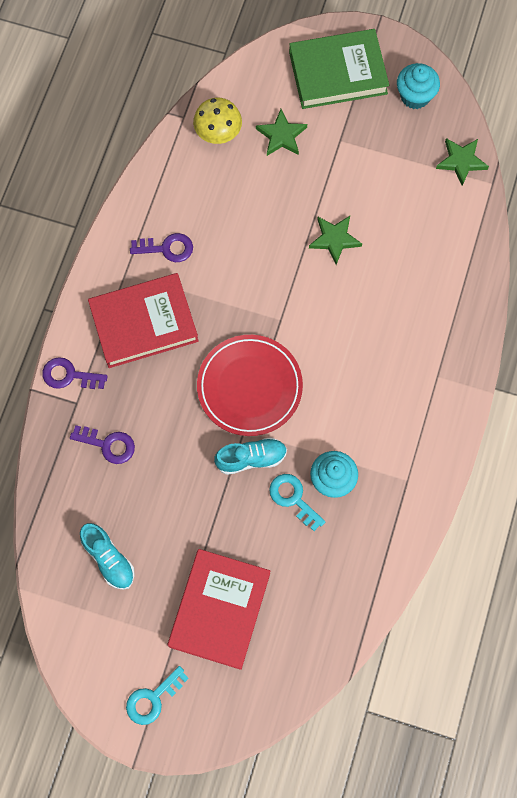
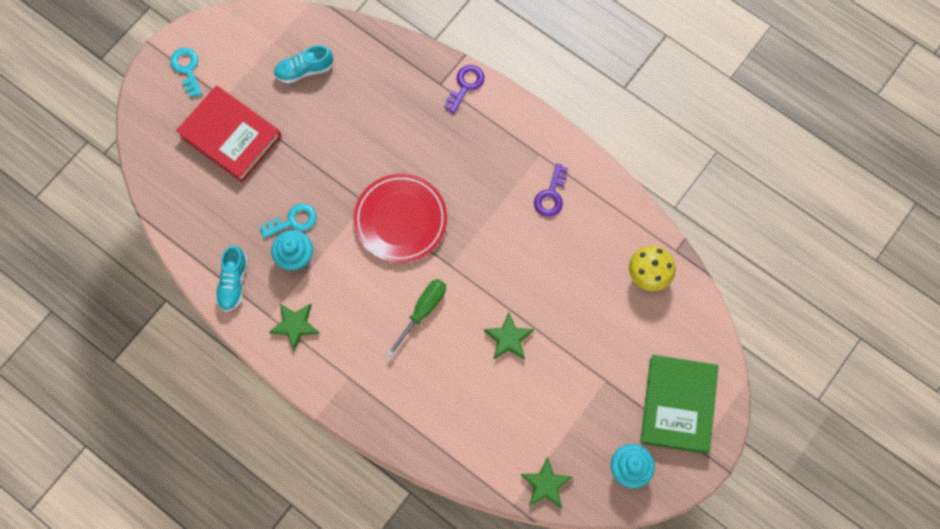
camera: 110 degrees right, 0 degrees up
purple key [70,425,135,464] -> none
red book [88,273,199,368] -> none
turquoise shoe [214,437,287,475] -> turquoise shoe moved to [215,245,248,312]
green star [256,109,307,156] -> green star moved to [269,304,320,351]
none -> green screwdriver [387,279,446,357]

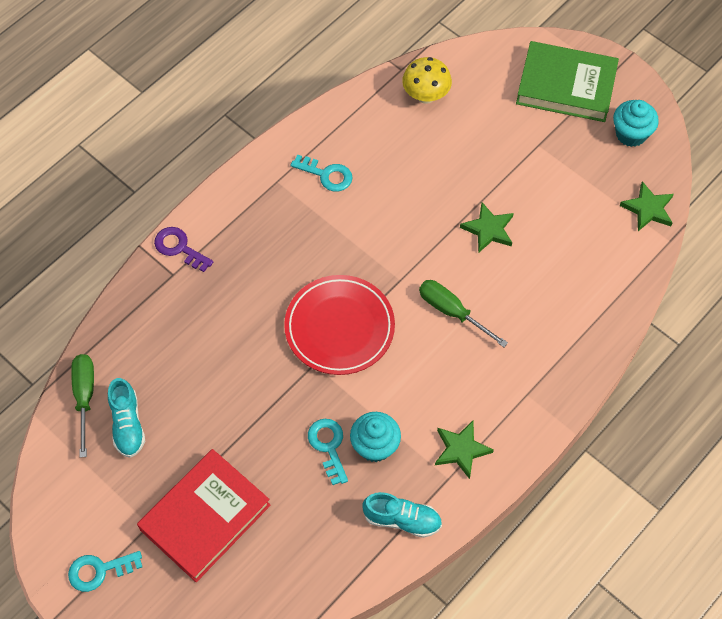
camera: 85 degrees left, 10 degrees down
purple key [534,164,568,217] -> turquoise key [291,154,352,192]
none -> green screwdriver [71,354,94,458]

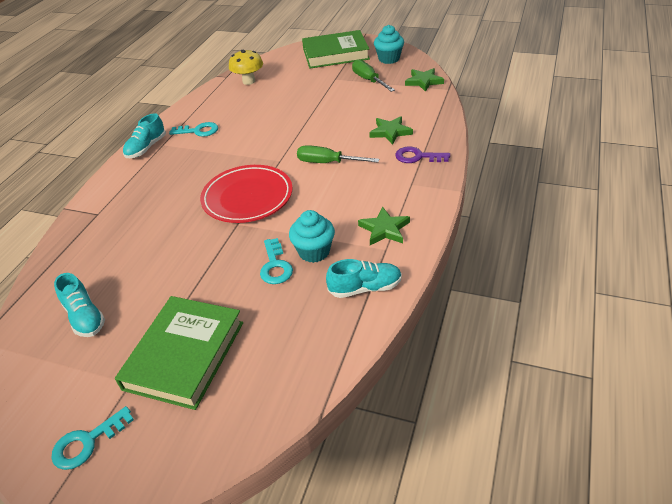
camera: 20 degrees left, 20 degrees down
green screwdriver [71,354,94,458] -> green screwdriver moved to [352,59,395,92]
red book [137,449,271,582] -> green book [115,296,243,410]
purple key [154,227,213,272] -> purple key moved to [395,147,450,163]
turquoise key [308,419,348,485] -> turquoise key turned 150 degrees counterclockwise [260,238,293,284]
green star [460,202,514,253] -> green star moved to [369,116,413,145]
none -> turquoise shoe [123,113,166,158]

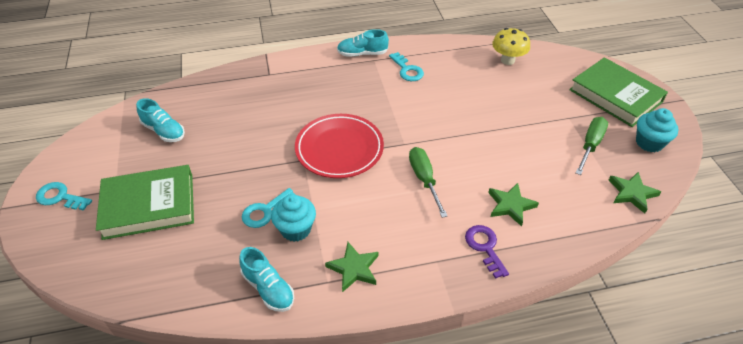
camera: 55 degrees right, 5 degrees up
turquoise shoe [54,273,105,337] -> turquoise shoe turned 75 degrees counterclockwise [136,98,185,142]

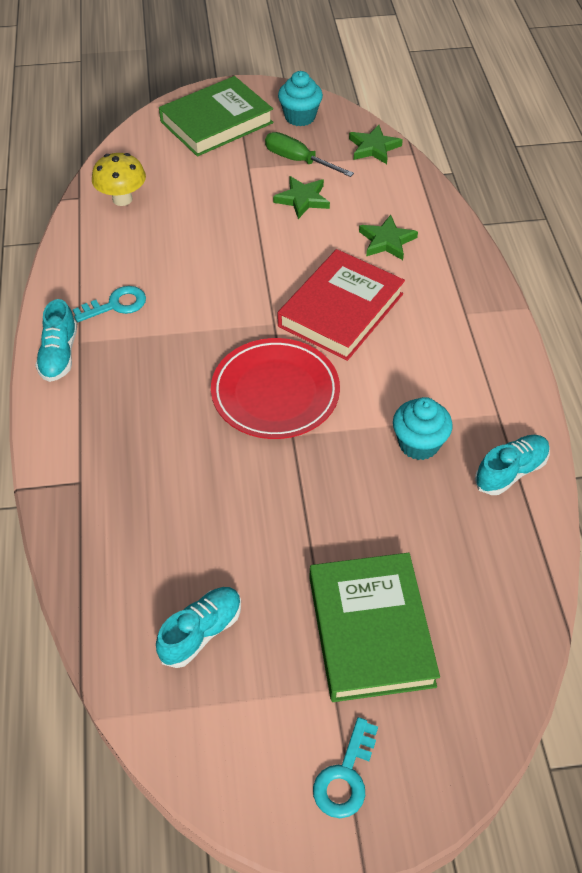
camera: 85 degrees left, 5 degrees up
turquoise key [242,188,296,228] -> none
green star [325,242,379,292] -> green star moved to [273,176,330,219]
green screwdriver [409,147,447,218] -> red book [278,249,405,361]
purple key [465,225,509,279] -> none

